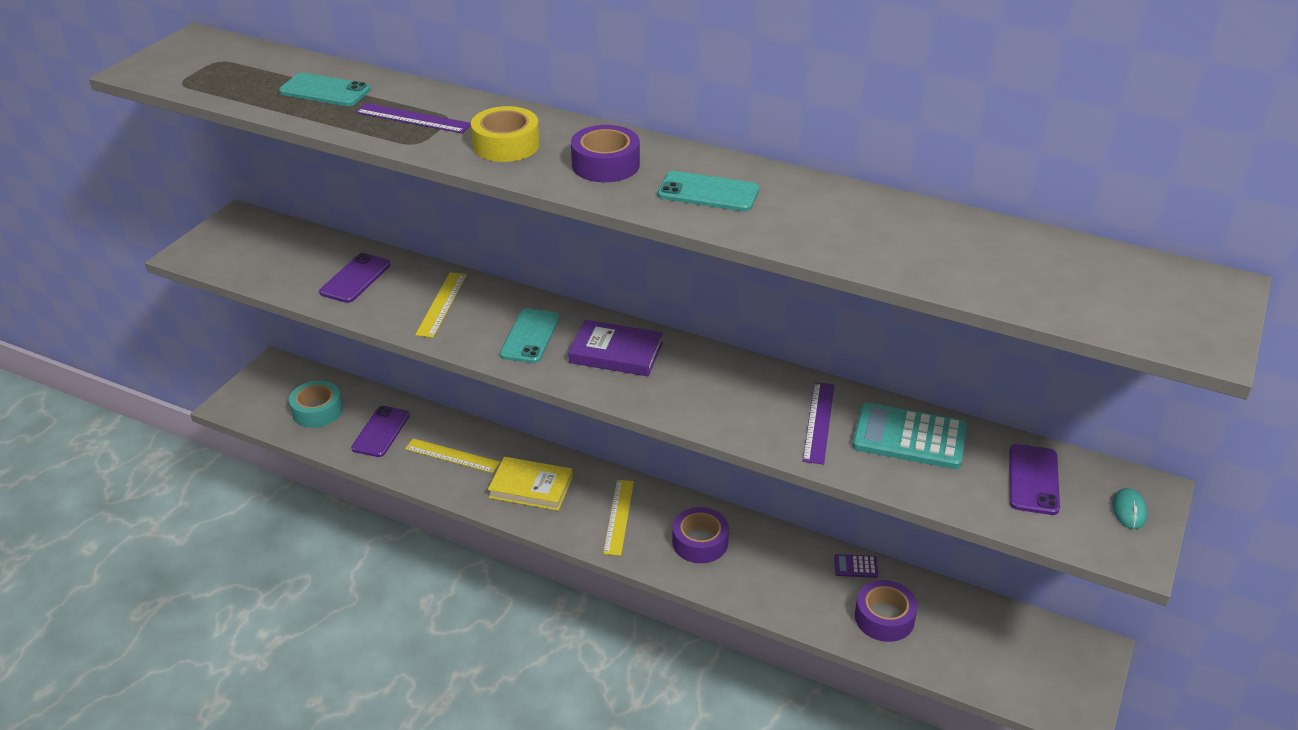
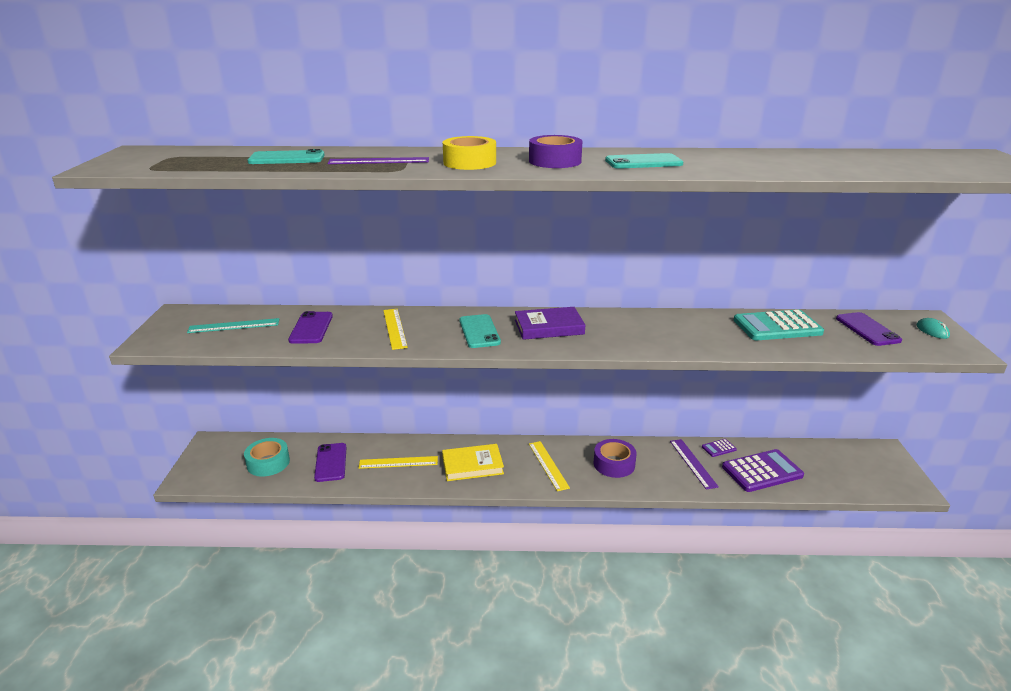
camera: 25 degrees left, 10 degrees down
purple ruler [803,382,834,465] -> purple ruler moved to [670,439,719,490]
purple tape [855,580,918,642] -> purple calculator [722,449,804,492]
none -> turquoise ruler [187,318,279,333]

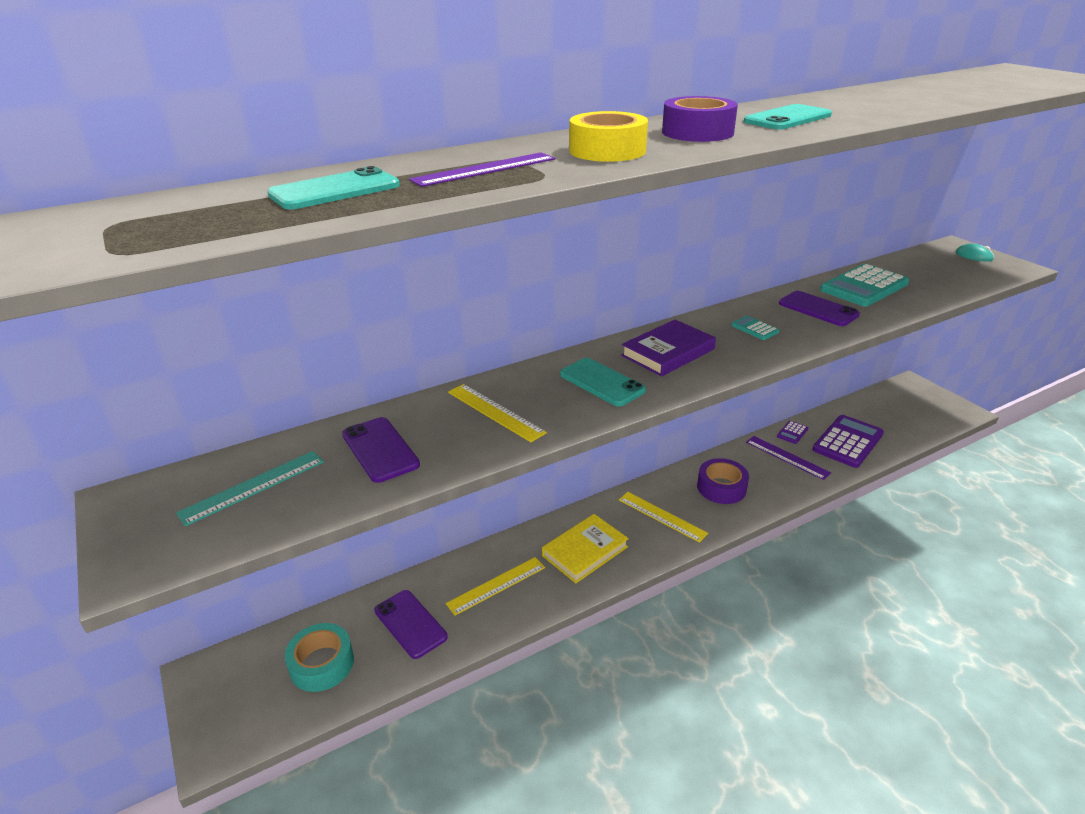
camera: 30 degrees left, 5 degrees up
purple phone [836,312,902,346] -> purple phone moved to [779,291,860,326]
none -> turquoise calculator [731,316,779,340]

